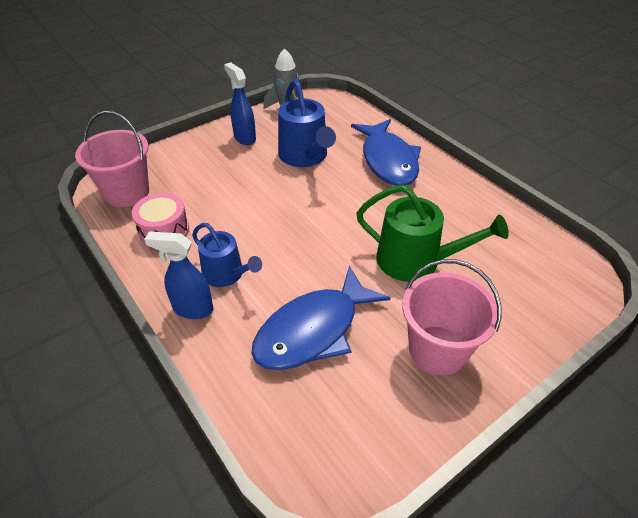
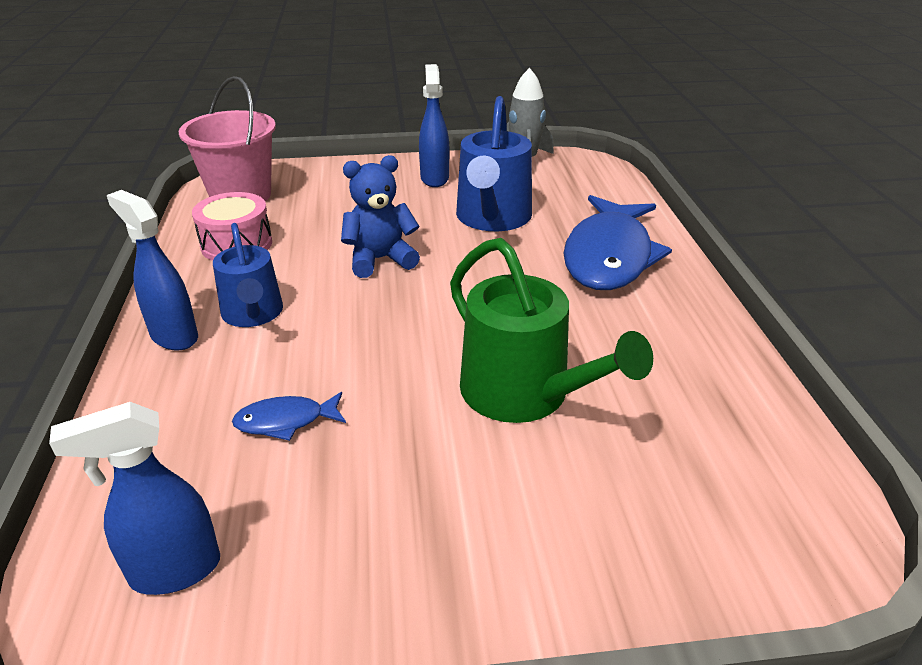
camera: 30 degrees right, 10 degrees down
blue fish [252,266,390,370] -> blue fish [232,392,346,441], size x0.44
pink bucket [402,259,501,376] -> none
none -> blue spray bottle [49,402,220,595]
none -> blue teddy bear [341,155,420,278]

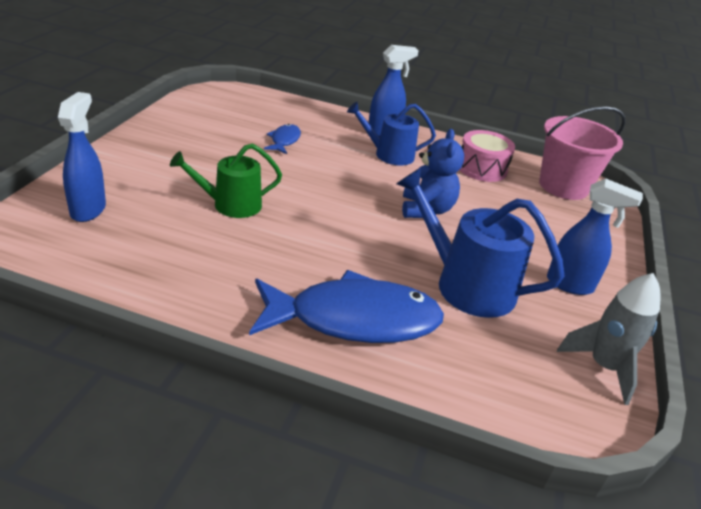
camera: 110 degrees right, 0 degrees up
blue spray bottle [49,402,220,595] -> blue spray bottle moved to [58,92,106,222]
green watering can [450,238,653,423] -> green watering can [170,144,282,218], size x0.65
blue fish [563,195,672,290] -> blue fish turned 135 degrees clockwise [249,270,444,343]

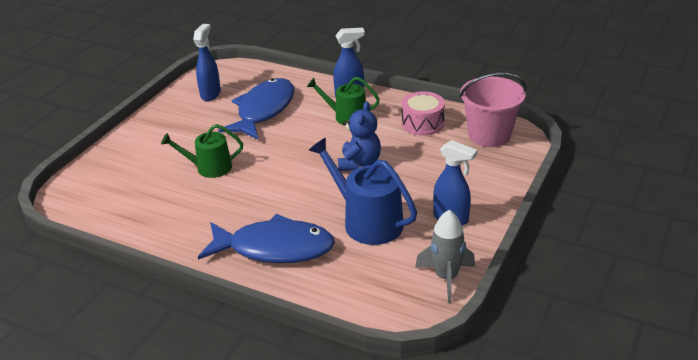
camera: 15 degrees right, 0 degrees up
blue spray bottle [58,92,106,222] -> blue spray bottle moved to [193,24,221,101]
blue fish [264,124,301,154] -> blue fish [218,78,295,139], size x2.26
blue watering can [347,102,436,165] -> green watering can [307,77,380,125]

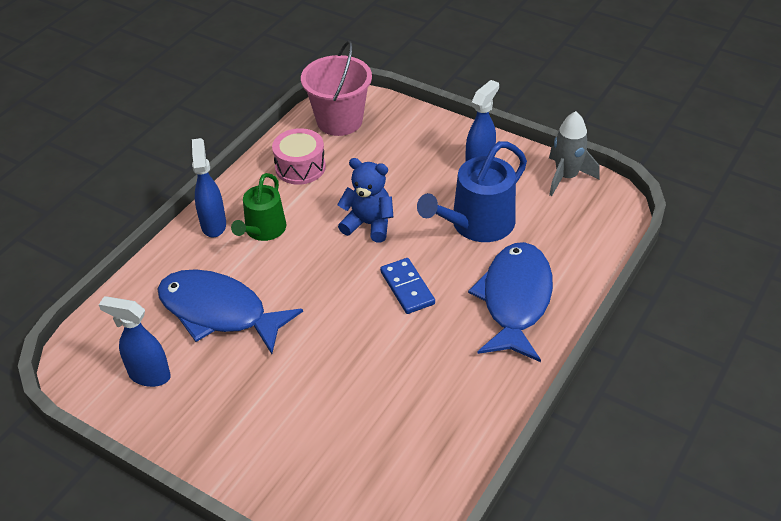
camera: 85 degrees left, 10 degrees up
green watering can [161,124,243,178] -> none
none -> blue domino [380,258,435,314]

